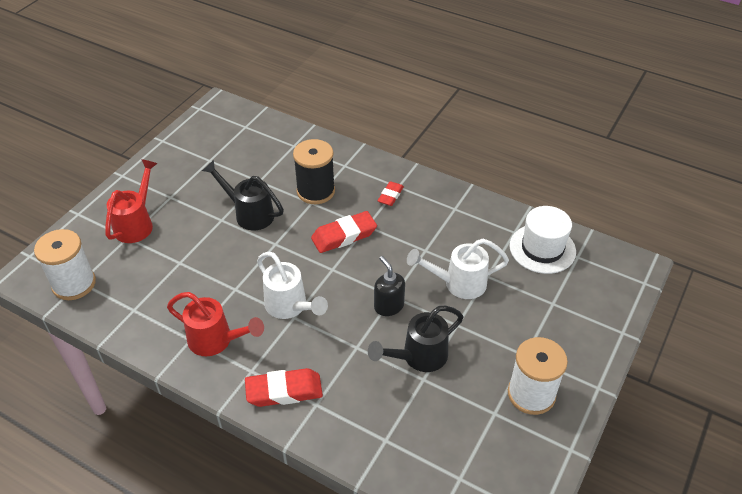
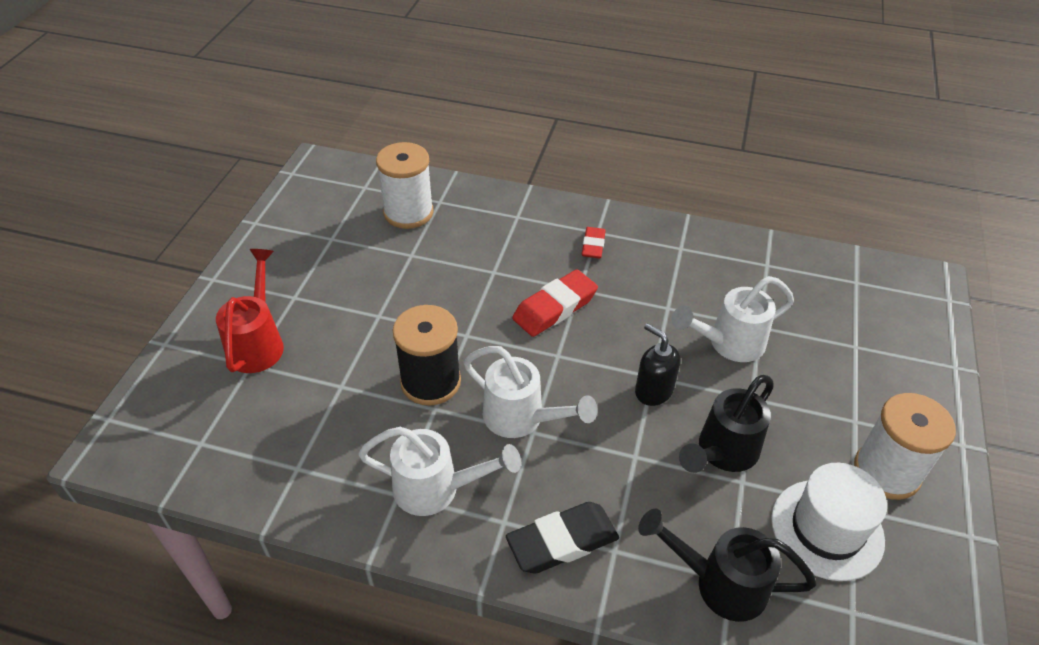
camera: 15 degrees left, 0 degrees up
white spool [34,229,96,300] -> white spool moved to [376,142,434,229]
red watering can [167,292,264,356] -> white watering can [358,427,521,516]
black watering can [202,160,284,230] -> black watering can moved to [638,508,816,622]
red eraser [245,368,323,407] -> black eraser [506,502,619,574]
black spool [293,139,335,204] -> black spool moved to [393,305,461,406]
white hat [509,206,576,274] -> white hat moved to [771,463,887,581]

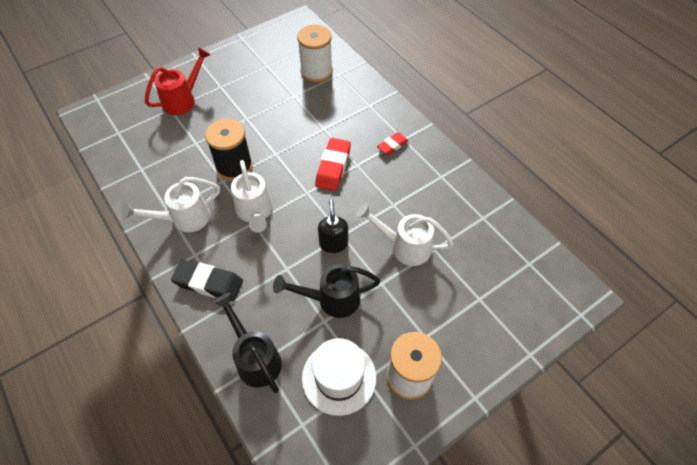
camera: 40 degrees right, 10 degrees up
white watering can [358,427,521,516] -> white watering can turned 105 degrees clockwise [121,177,220,232]
red eraser [512,270,598,337] -> red eraser turned 75 degrees counterclockwise [315,138,351,191]

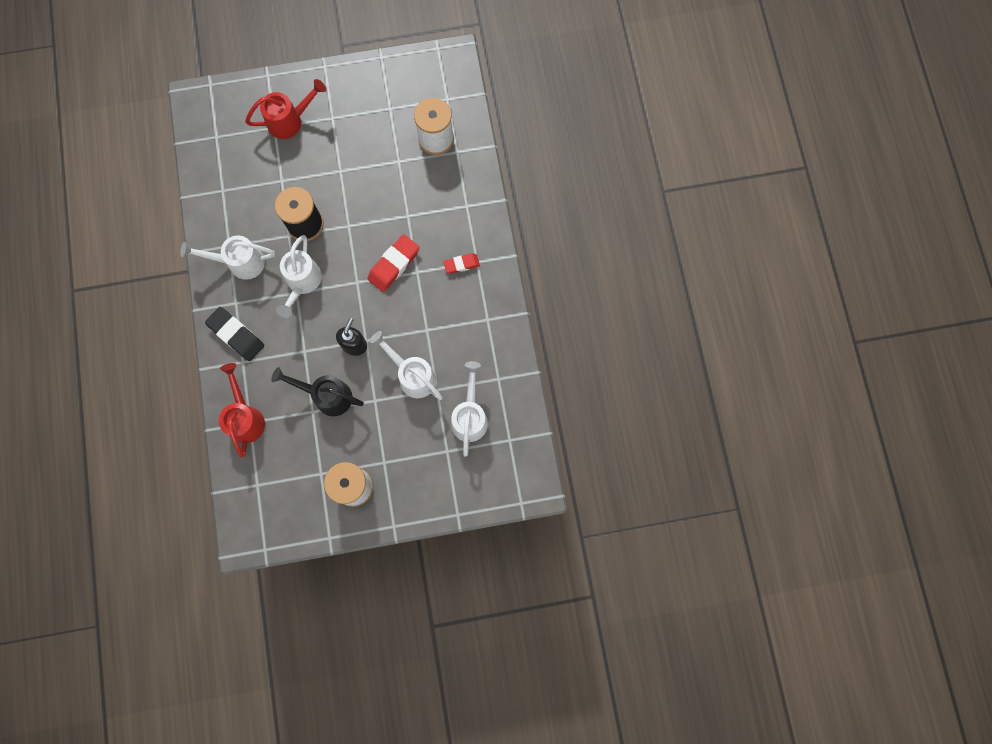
camera: 25 degrees right, 20 degrees up
black watering can [213,293,282,393] -> red watering can [219,363,265,457]
white hat [302,338,376,416] -> none
none -> white watering can [451,361,488,456]

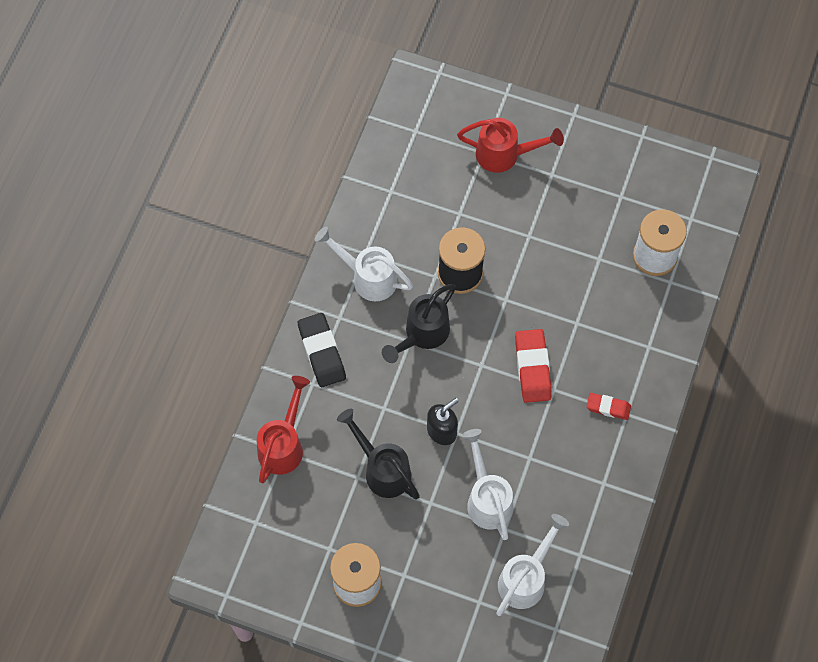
camera: 30 degrees right, 10 degrees down
white watering can [276,235,322,318] -> black watering can [382,284,456,363]
red eraser [367,234,420,292] -> red eraser turned 75 degrees counterclockwise [515,329,552,403]

